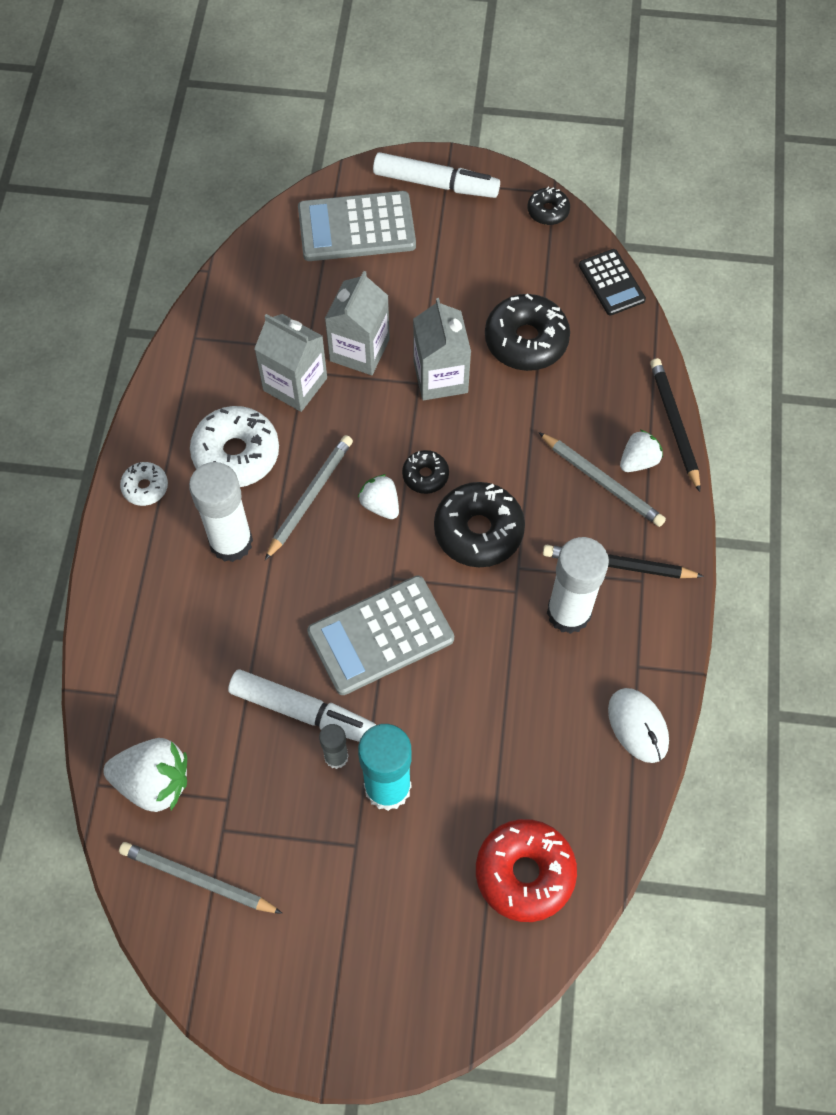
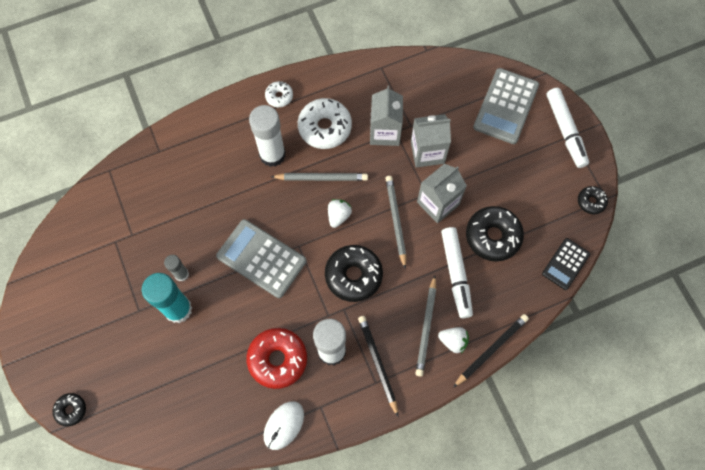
camera: 60 degrees right, 5 degrees up
white strawberry [103,738,187,812] -> none
grey pencil [119,842,283,914] -> grey pencil moved to [385,176,406,269]
white marker [228,669,376,742] -> white marker moved to [441,227,473,318]
grey calculator [298,191,416,261] -> grey calculator turned 120 degrees counterclockwise [473,68,539,144]
black donut [402,450,449,494] -> black donut moved to [53,393,86,426]
red donut [476,819,577,922] -> red donut moved to [247,328,307,389]

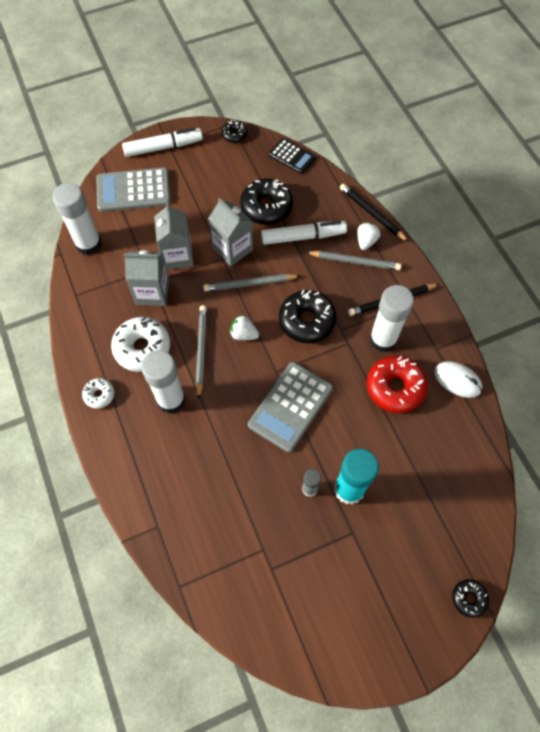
camera: 90 degrees left, 5 degrees down
grey calculator [473,68,539,144] -> grey calculator turned 150 degrees clockwise [96,167,170,212]
none -> white glue stick [52,183,102,255]

